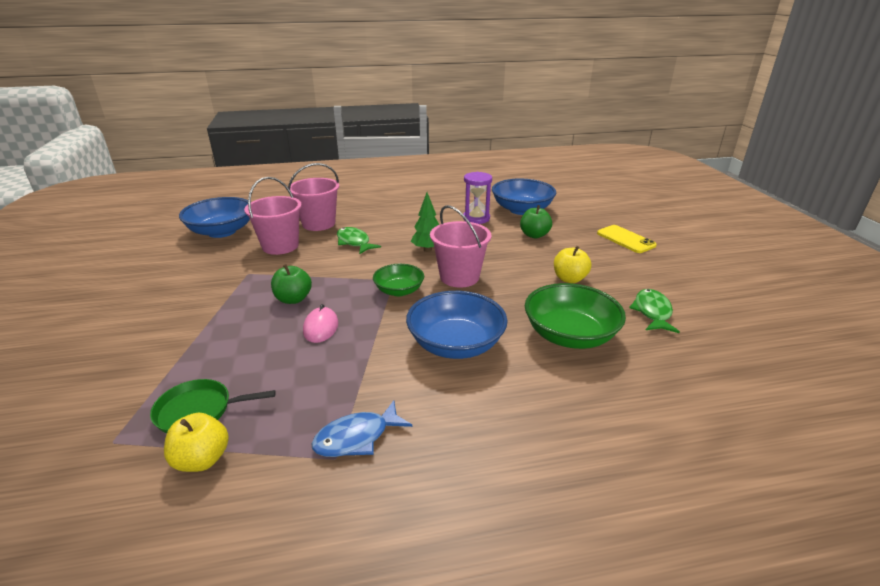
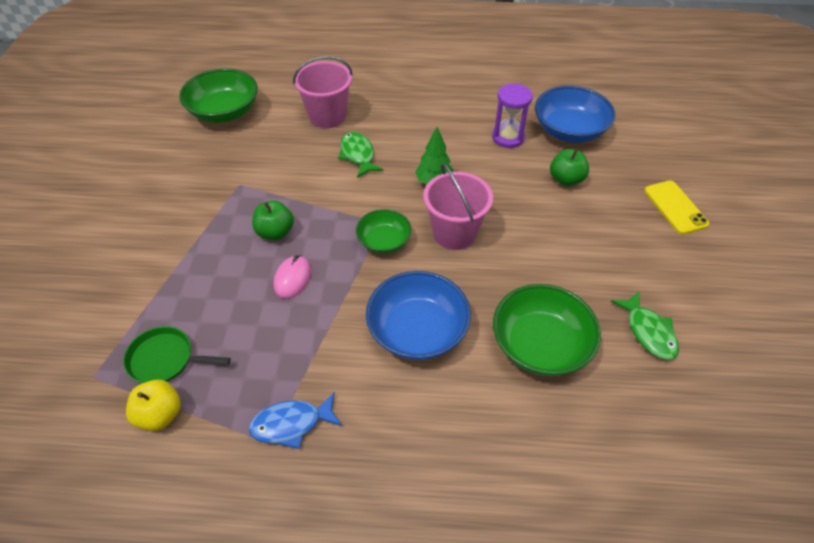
camera: 15 degrees right, 20 degrees up
blue bowl [179,197,250,238] -> green bowl [179,68,258,123]
pink bucket [244,177,302,255] -> none
yellow apple [554,246,591,283] -> none
green fish [629,289,680,333] -> green fish turned 135 degrees clockwise [611,292,679,360]

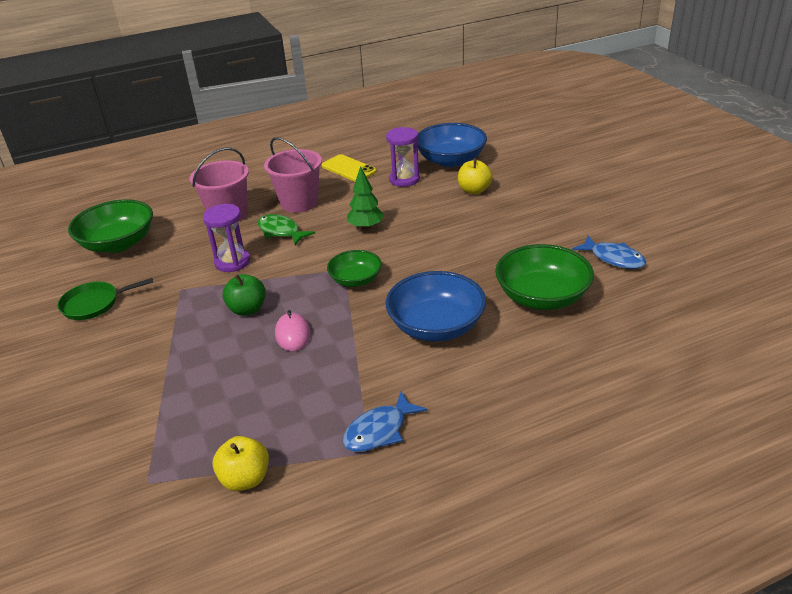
camera: 25 degrees left, 15 degrees down
green pan [123,326,231,383] -> green pan moved to [57,278,153,320]
pink bucket [423,163,493,250] -> pink bucket moved to [264,137,322,213]
green apple [550,149,589,186] -> yellow apple [458,158,493,194]
green fish [611,292,679,360] -> blue fish [572,236,646,269]
yellow phone [644,181,709,234] -> yellow phone moved to [322,154,377,182]
none -> purple hourglass [203,204,250,272]

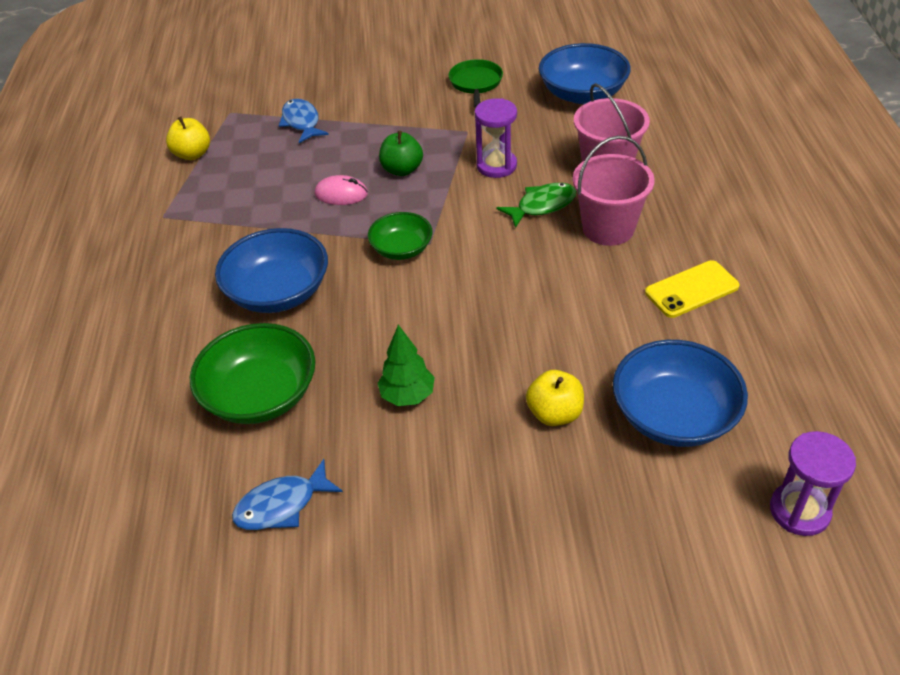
camera: 110 degrees right, 10 degrees up
green bowl [68,199,153,253] -> blue bowl [539,43,631,104]
blue fish [343,391,427,452] -> blue fish moved to [279,99,329,143]
green tree [347,166,384,230] -> green tree moved to [378,325,435,406]
purple hourglass [386,127,420,187] -> purple hourglass moved to [770,431,856,536]

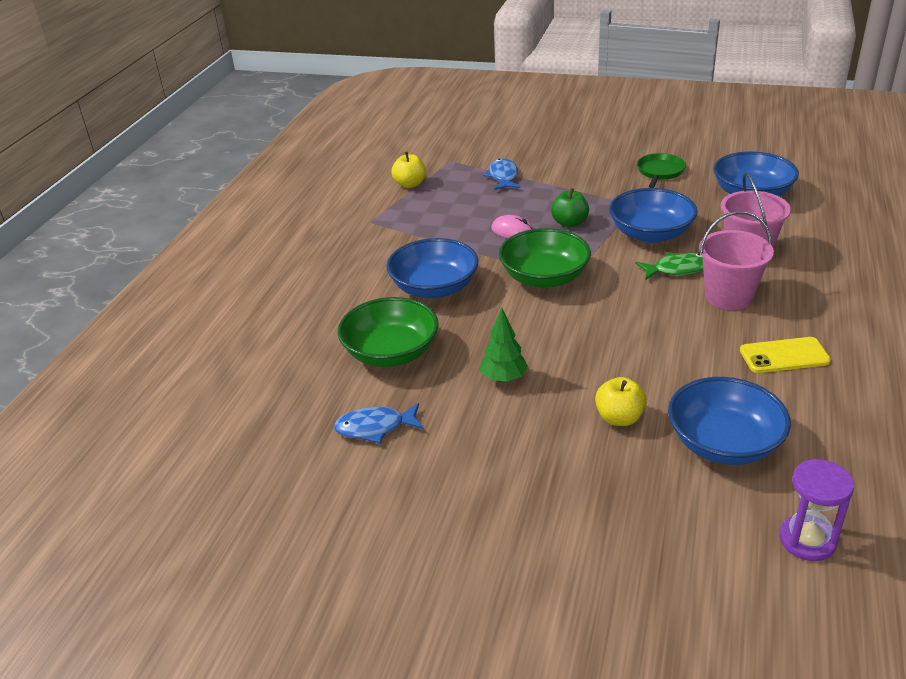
camera: 20 degrees right, 10 degrees down
green bowl [368,212,432,260] -> green bowl [499,228,591,288], size x1.65
purple hourglass [475,98,517,178] -> blue bowl [609,188,698,243]

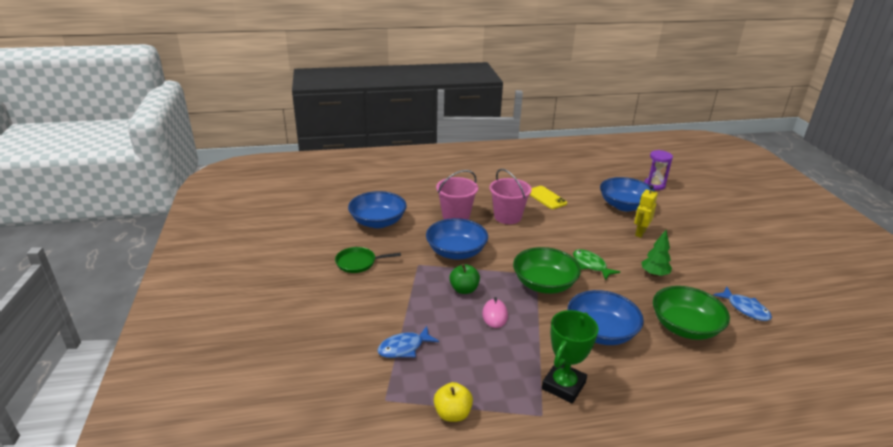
camera: 120 degrees left, 5 degrees down
yellow apple [595,377,647,426] -> yellow robot [634,185,658,238]
green fish [636,252,703,280] -> green fish moved to [573,249,620,280]
none -> green trophy [542,310,598,404]

